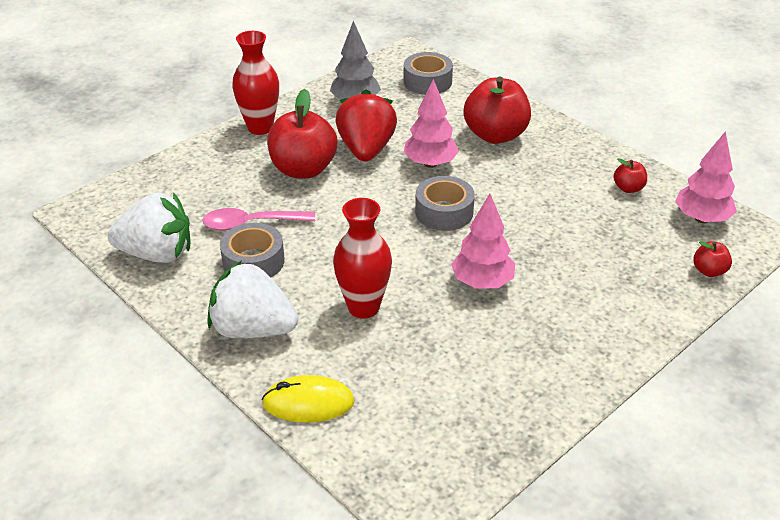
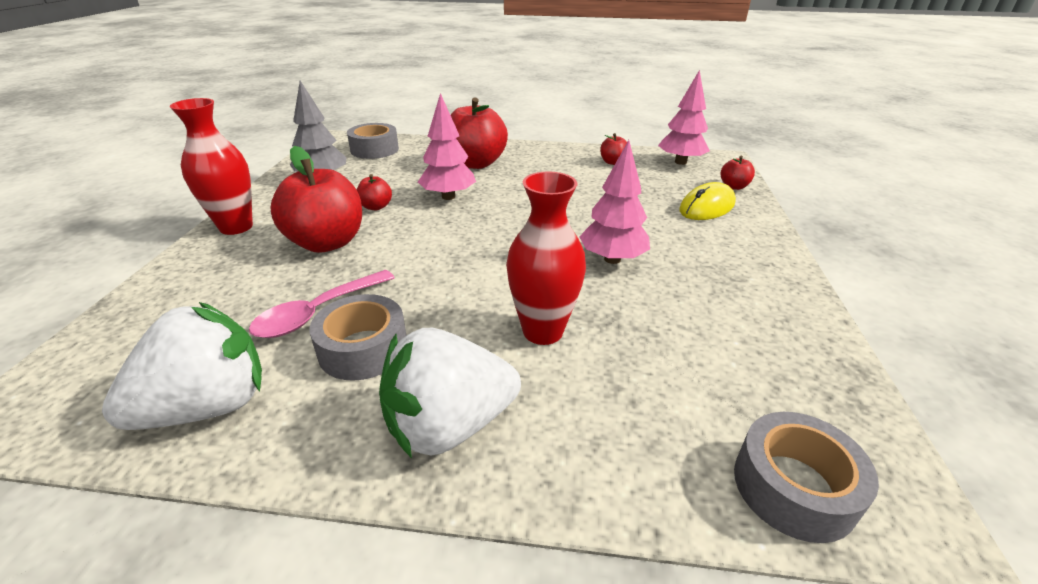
camera: 40 degrees left, 5 degrees down
yellow mouse [262,375,355,423] -> yellow mouse moved to [679,182,736,220]
red strawberry [336,90,397,161] -> red apple [357,174,392,210]
grey tape [415,176,475,231] -> grey tape moved to [734,412,879,543]

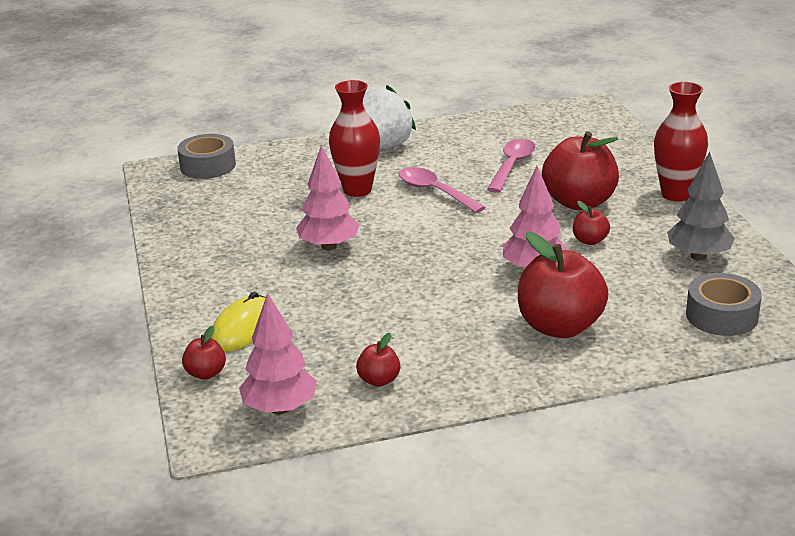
camera: 160 degrees right, 5 degrees down
white strawberry [102,302,262,430] -> none
grey tape [310,294,406,381] -> none
none -> pink spoon [399,167,486,213]

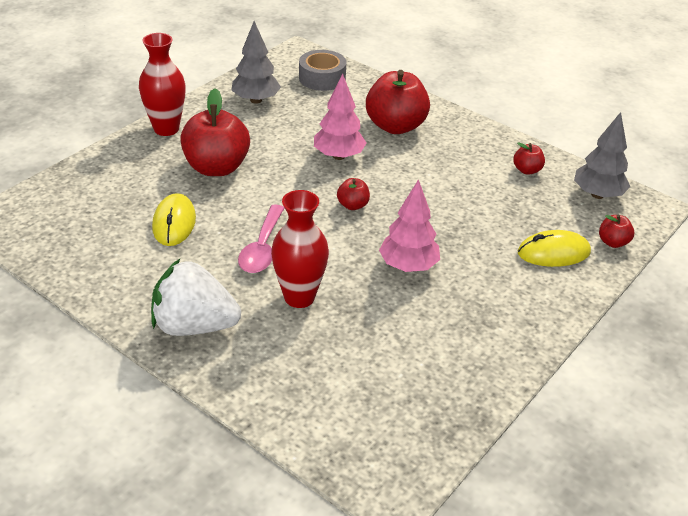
camera: 130 degrees left, 10 degrees up
grey tape [177,134,236,179] -> none
pink tree [239,293,317,414] -> grey tree [574,112,630,199]
pink spoon [487,139,536,193] -> yellow mouse [152,193,196,246]
red apple [573,201,610,245] -> red apple moved to [337,178,370,210]

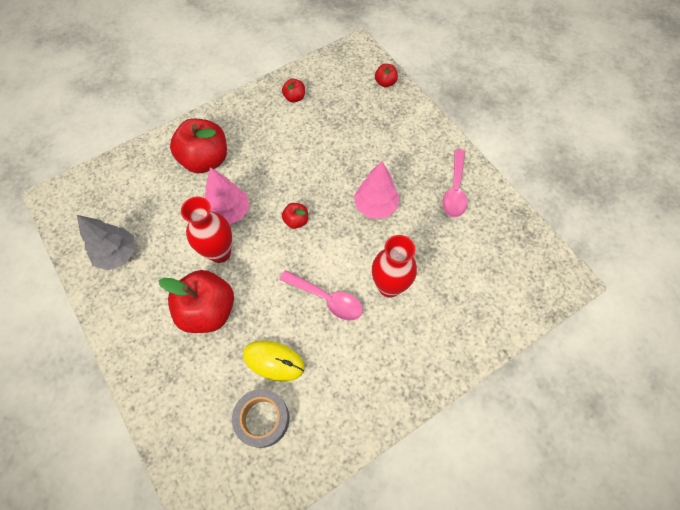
camera: 70 degrees left, 25 degrees up
red vase [139,33,186,136] -> red vase moved to [181,197,232,263]
white strawberry [151,259,241,336] -> none
grey tape [299,50,346,91] -> grey tape moved to [232,389,289,448]
yellow mouse [518,230,591,267] -> none
grey tree [574,112,630,199] -> none
none -> pink spoon [442,149,467,217]

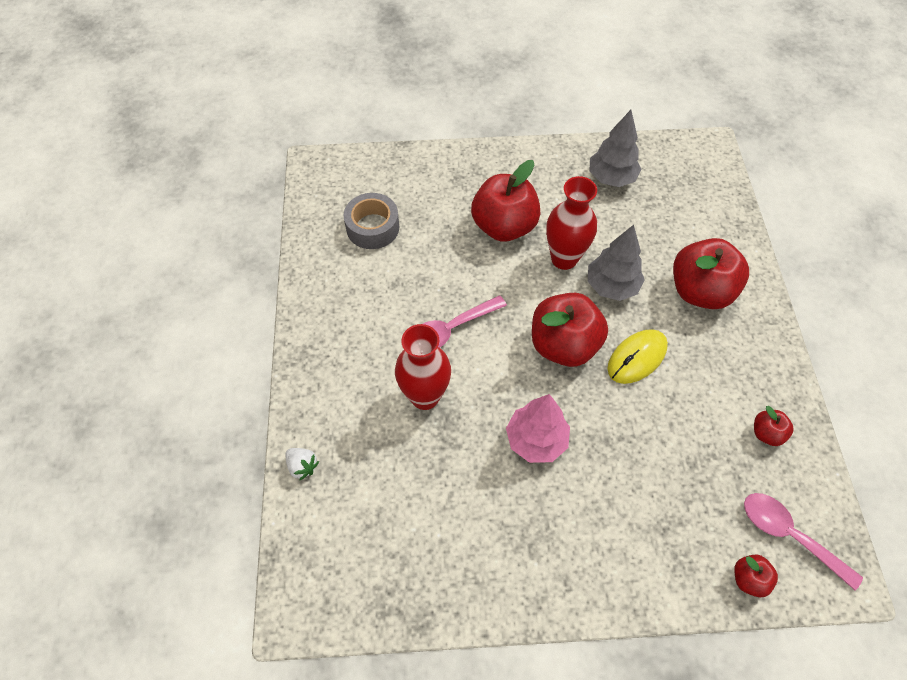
camera: 120 degrees right, 5 degrees down
pink tree [205,167,249,224] -> grey tree [588,225,645,301]
yellow mouse [243,340,305,381] -> yellow mouse moved to [607,329,668,384]
red apple [282,203,308,229] -> red apple [532,293,608,367], size x2.15
pink spoon [442,149,467,217] -> pink spoon moved to [744,493,863,590]
none -> white strawberry [286,448,319,481]

